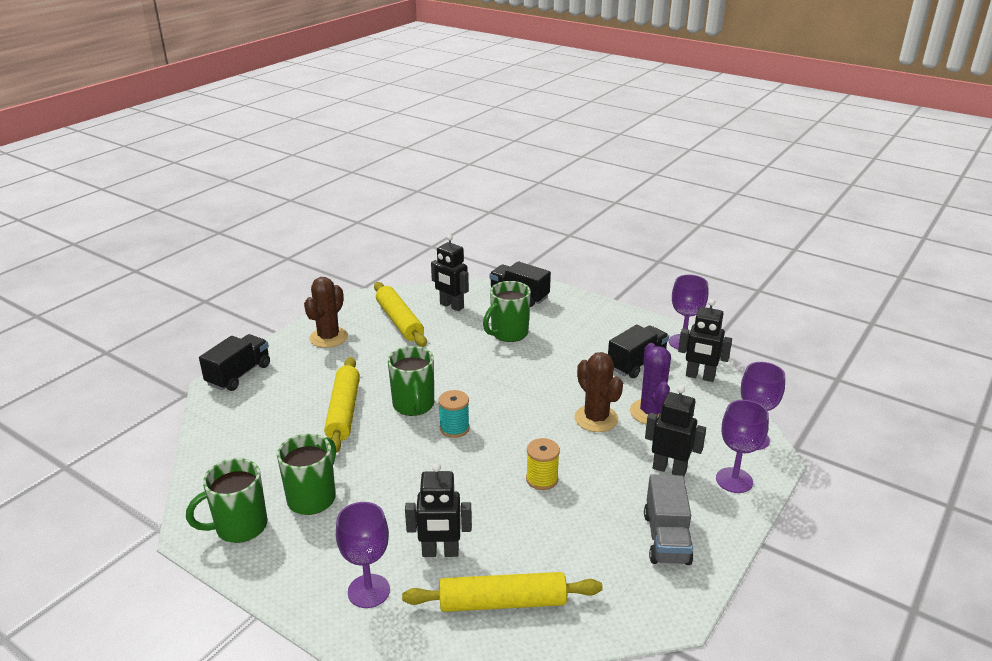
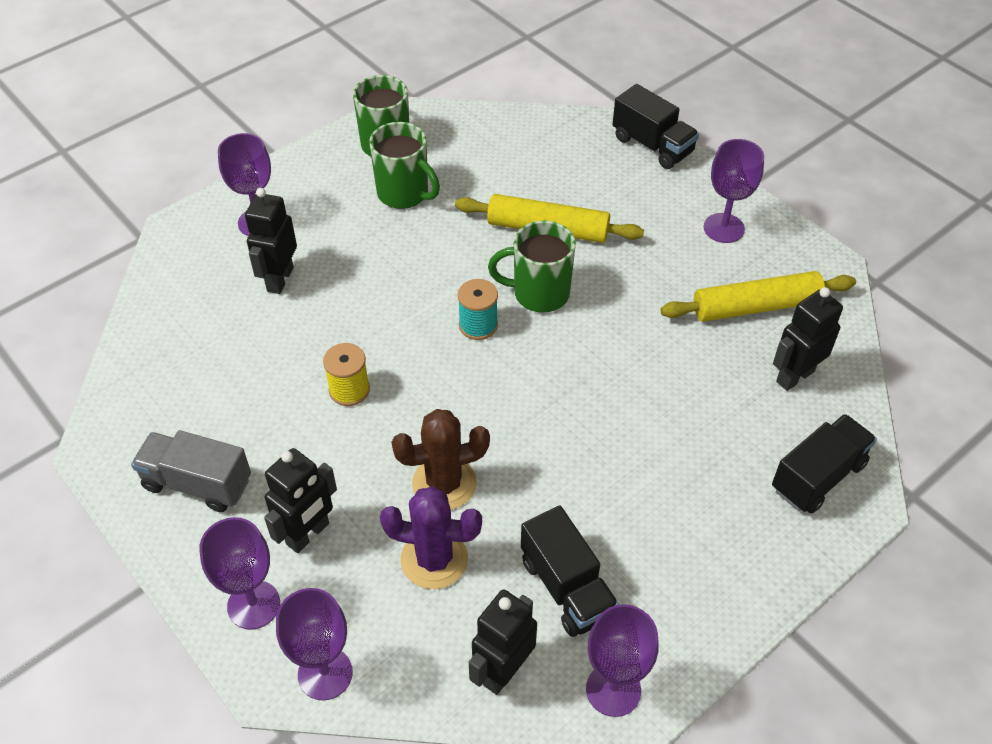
camera: 105 degrees right, 20 degrees up
brown cactus [304,277,348,348] -> purple goblet [704,139,764,243]
yellow rolling pin [402,572,603,612] -> none
green mug [483,281,531,342] -> none

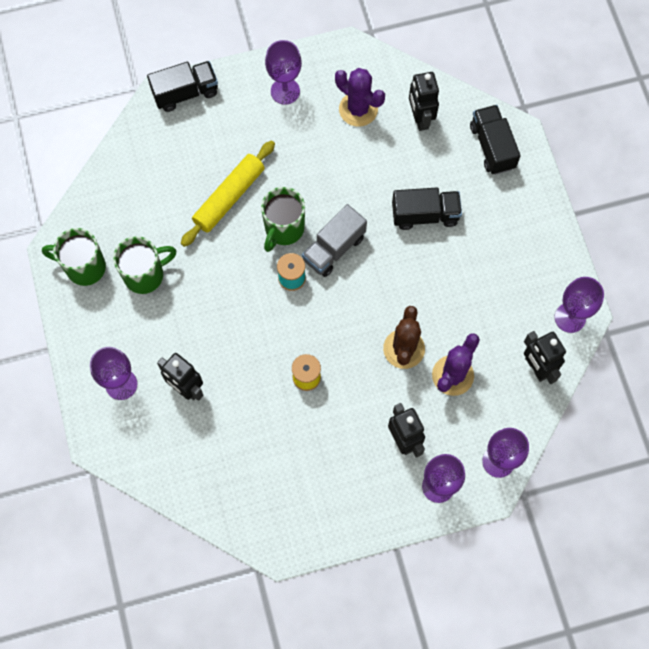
camera: 65 degrees left, 20 degrees up
grey truck [131,430,251,512] -> grey truck moved to [302,204,367,277]
black truck [521,505,619,637] -> black truck moved to [392,188,462,230]
yellow rolling pin [660,271,856,322] -> purple cactus [335,68,385,127]

